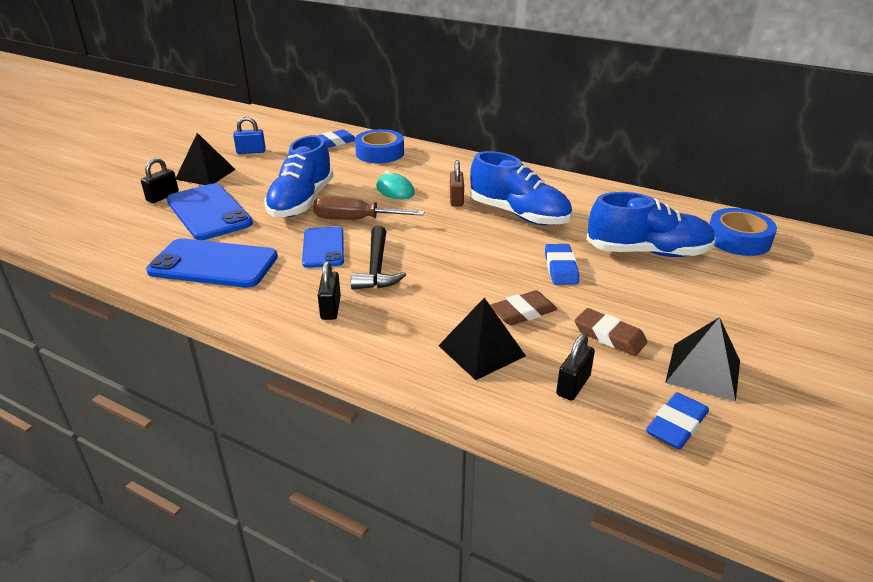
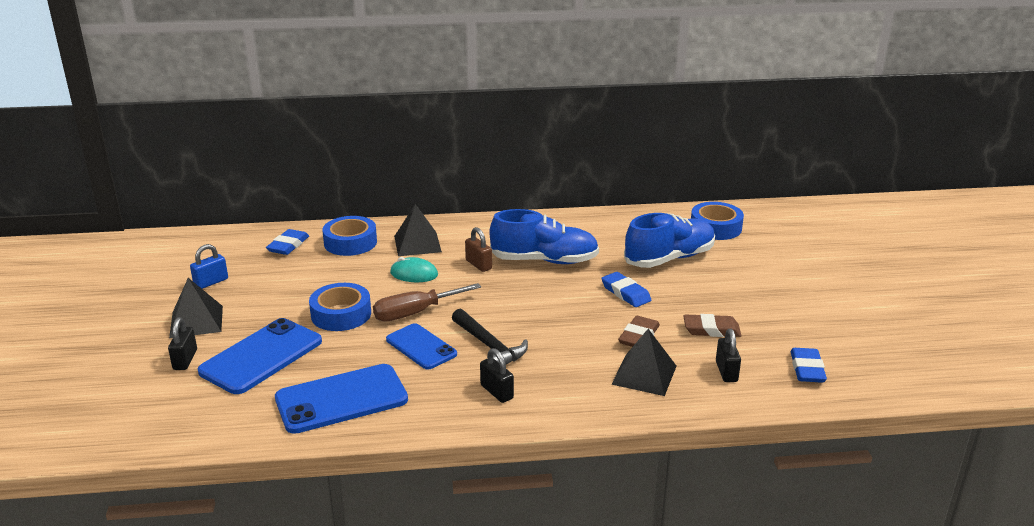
camera: 35 degrees left, 5 degrees down
blue phone [167,183,253,240] -> blue phone turned 75 degrees counterclockwise [198,318,322,394]
blue shoe [264,135,333,217] -> blue tape [309,283,371,331]
black pyramid [665,317,740,402] -> black pyramid moved to [394,204,442,256]

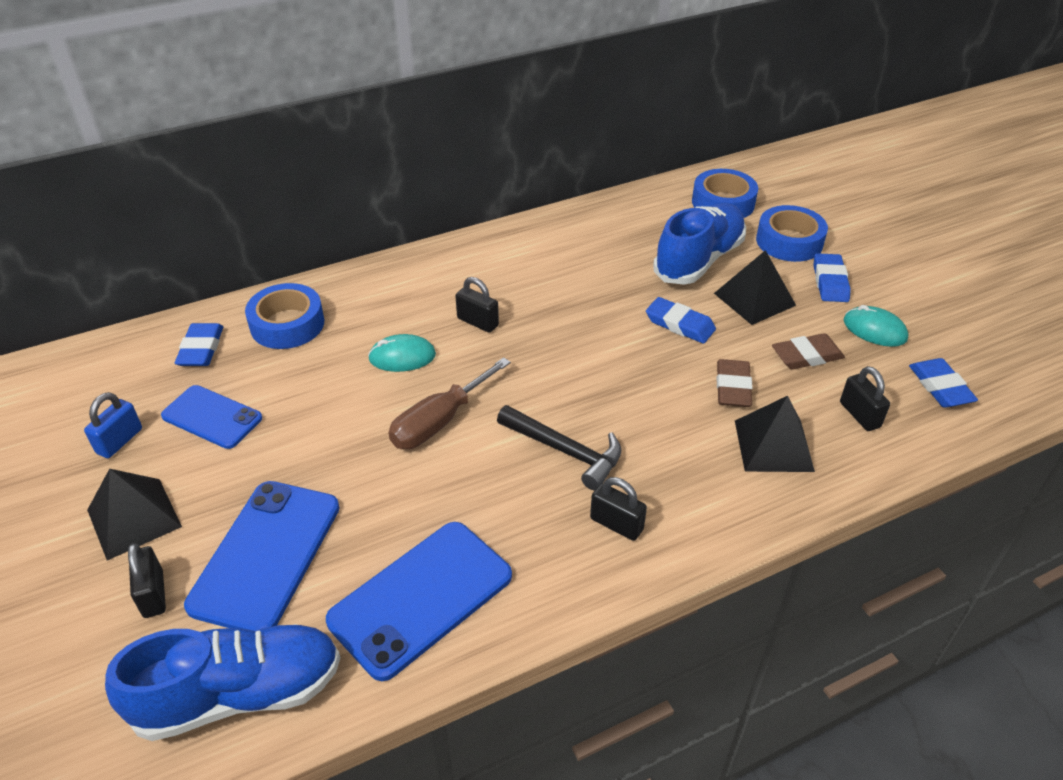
camera: 20 degrees left, 15 degrees up
blue tape [309,283,371,331] -> blue tape moved to [756,205,828,262]
blue phone [386,323,457,369] -> blue phone moved to [161,385,262,449]
black pyramid [394,204,442,256] -> black pyramid moved to [714,250,796,325]
brown padlock [465,227,492,272] -> black padlock [455,277,499,333]
blue shoe [490,209,599,264] -> blue shoe moved to [105,624,341,741]
none -> blue eraser [814,253,851,302]
none -> turquoise mouse [843,305,909,347]

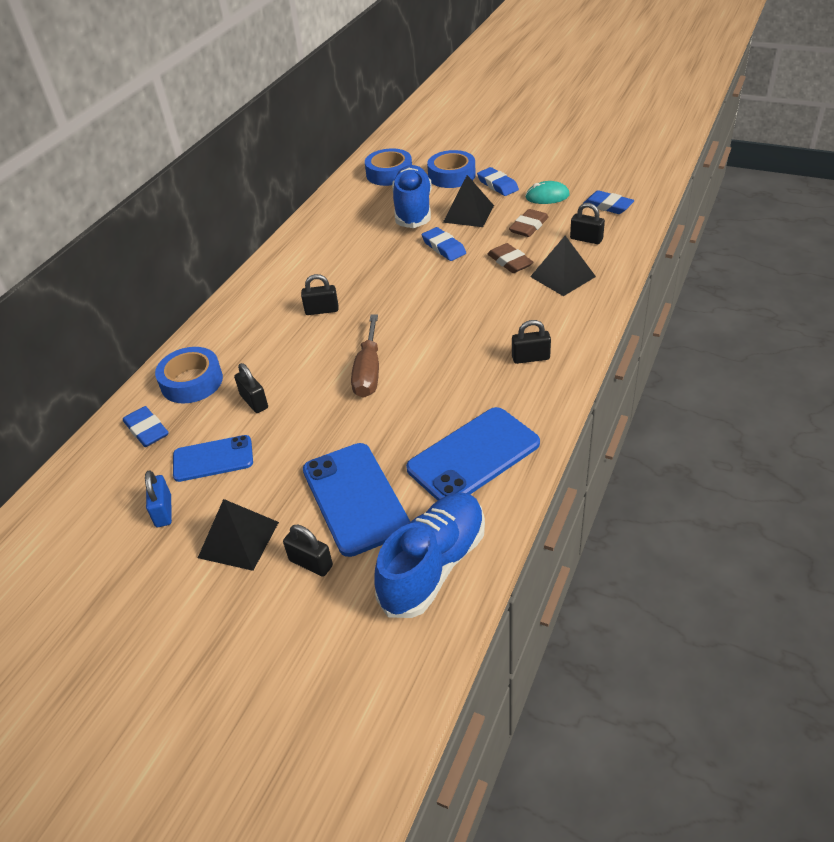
camera: 35 degrees left, 0 degrees up
blue phone [326,522,512,681] -> blue phone turned 45 degrees clockwise [406,407,540,501]
turquoise mouse [368,334,436,372] -> none
black hammer [497,405,621,490] -> none
blue eraser [646,297,716,344] -> blue eraser turned 60 degrees clockwise [422,227,466,261]
none -> black padlock [234,363,268,413]

